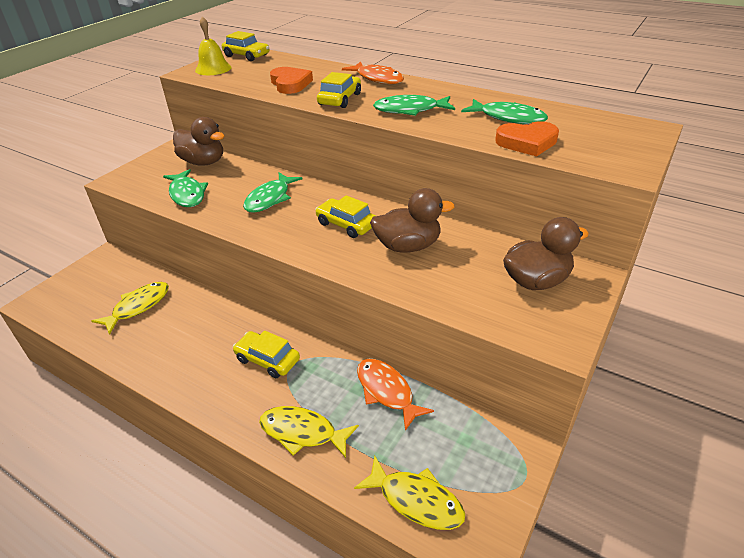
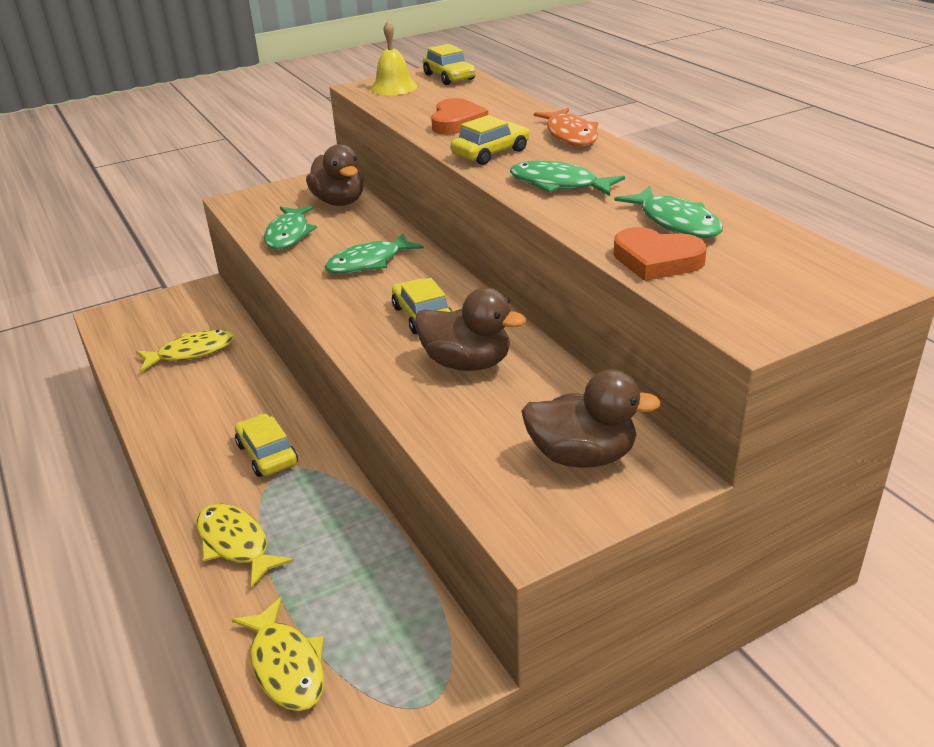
camera: 30 degrees right, 5 degrees down
orange fish [357,359,434,431] -> none

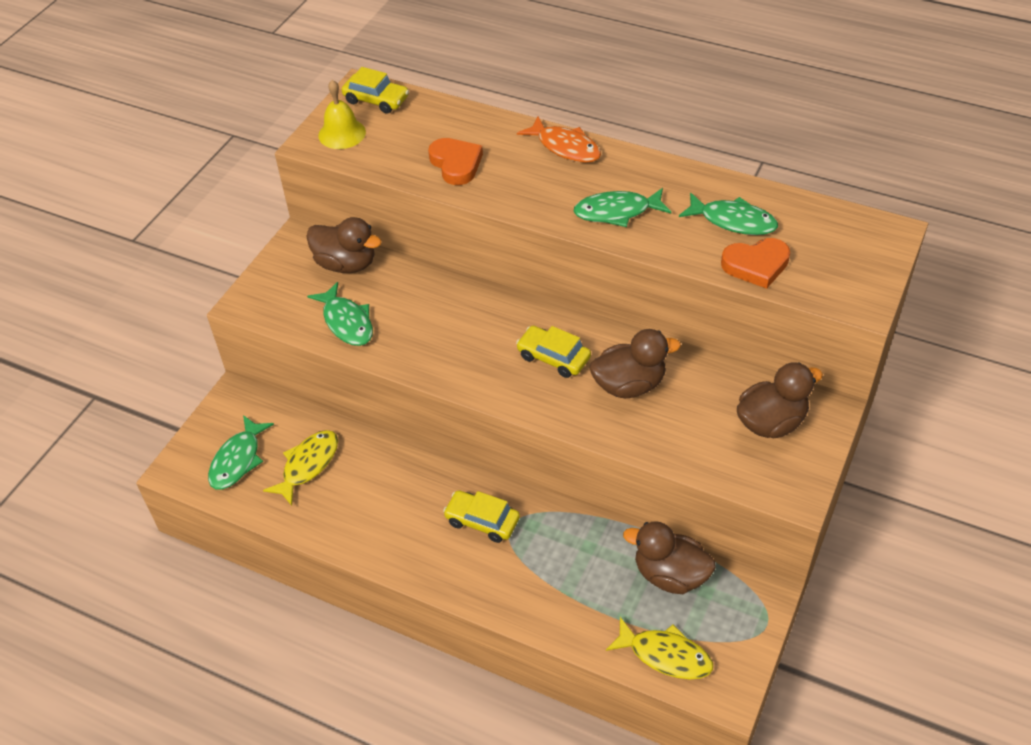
camera: 35 degrees left, 15 degrees up
yellow fish [197,504,294,588] -> none
green fish [325,233,424,274] -> green fish moved to [208,415,274,490]
yellow car [451,115,529,165] -> none
none -> brown duck [623,521,716,594]

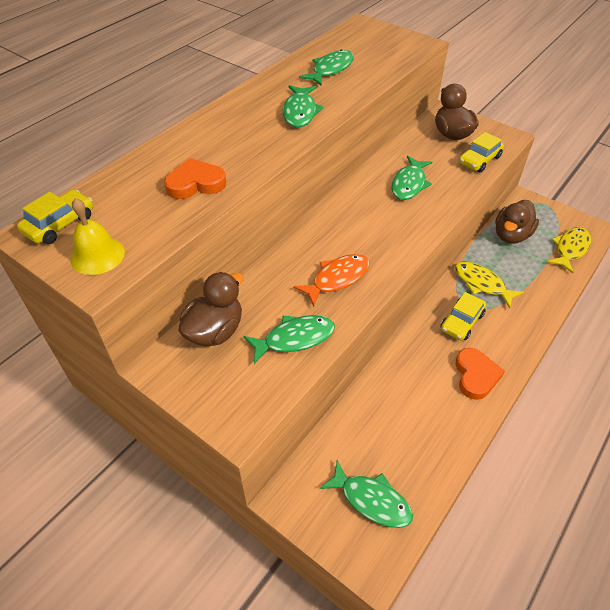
camera: 80 degrees left, 0 degrees up
yellow fish [263,430,338,506] -> yellow fish moved to [455,261,524,309]
yellow car [516,326,591,378] -> yellow car moved to [459,132,504,173]
orange fish [517,117,601,163] -> orange fish moved to [293,254,369,307]
brown duck [590,329,681,398] -> green fish [392,156,432,200]
orange heart [721,238,790,289] -> orange heart moved to [455,348,505,400]

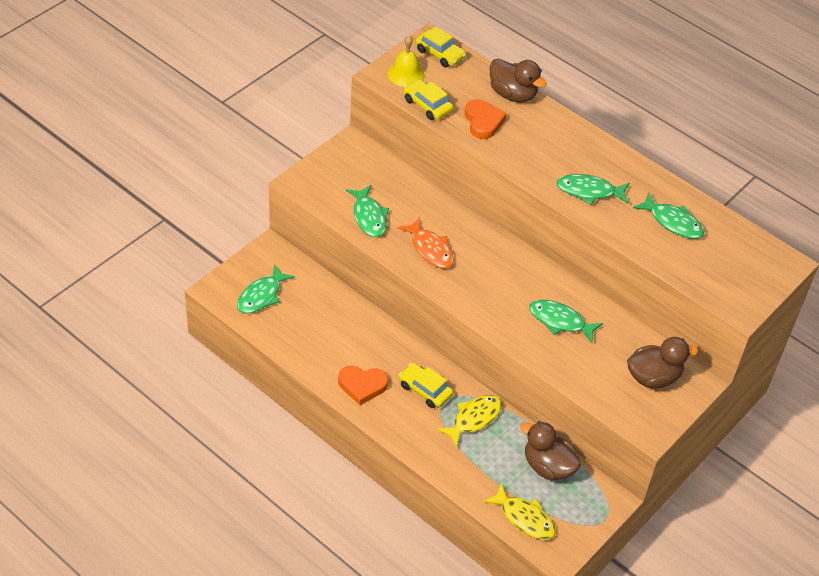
camera: 90 degrees right, 0 degrees up
brown duck [179,272,244,346] -> brown duck moved to [490,59,547,103]
yellow car [459,132,504,173] -> yellow car moved to [404,79,453,120]

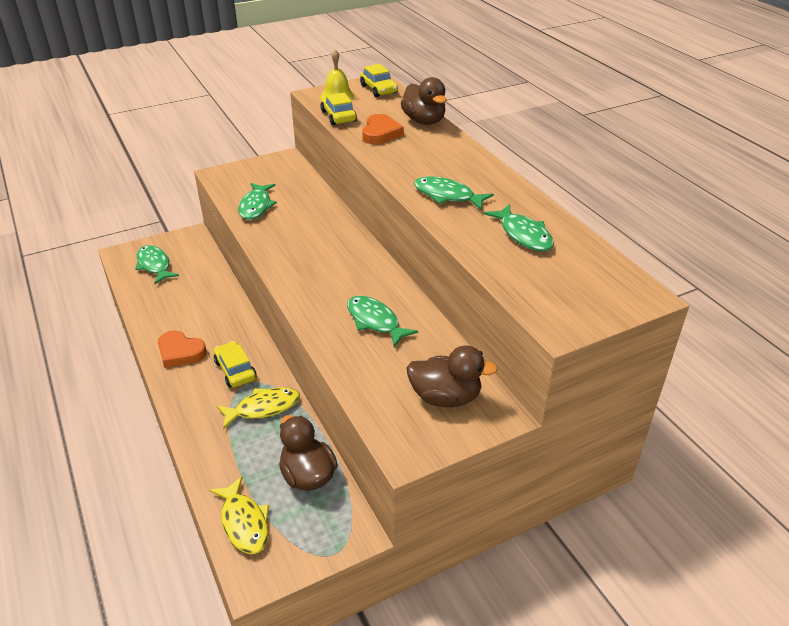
camera: 25 degrees right, 10 degrees down
green fish [237,264,295,314] -> green fish turned 90 degrees clockwise [135,245,179,284]
orange fish [397,217,454,268] -> none

